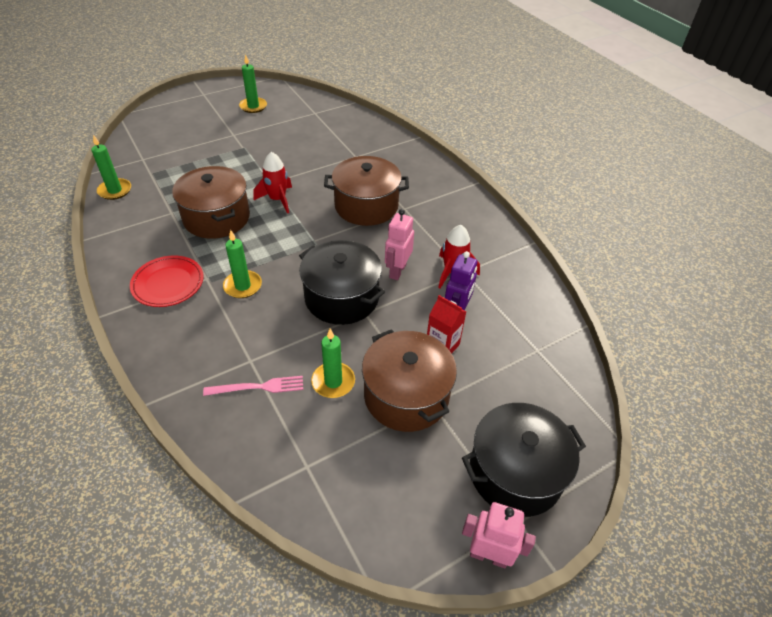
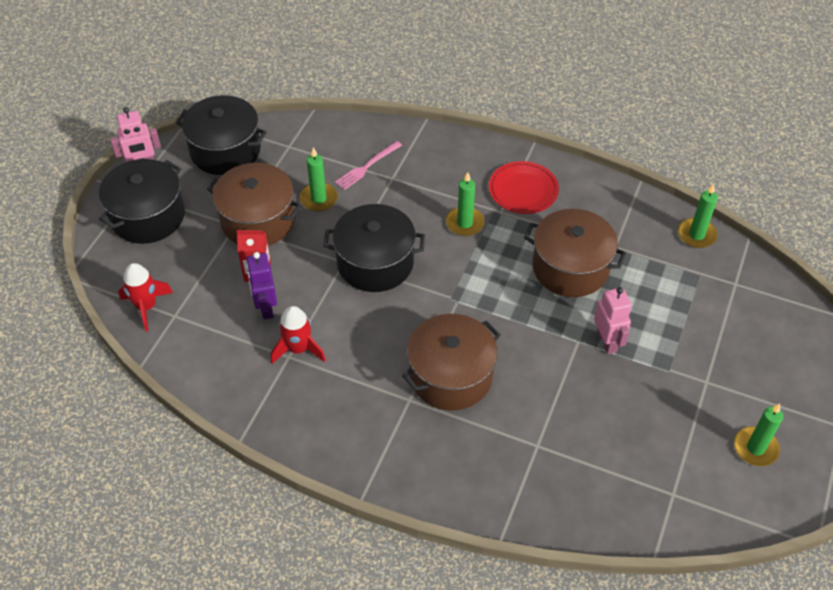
camera: 145 degrees right, 5 degrees up
red rocket [253,152,292,213] -> red rocket moved to [118,263,173,331]
pink robot [385,209,414,280] -> pink robot moved to [594,287,632,354]
none -> black pot [176,95,267,175]

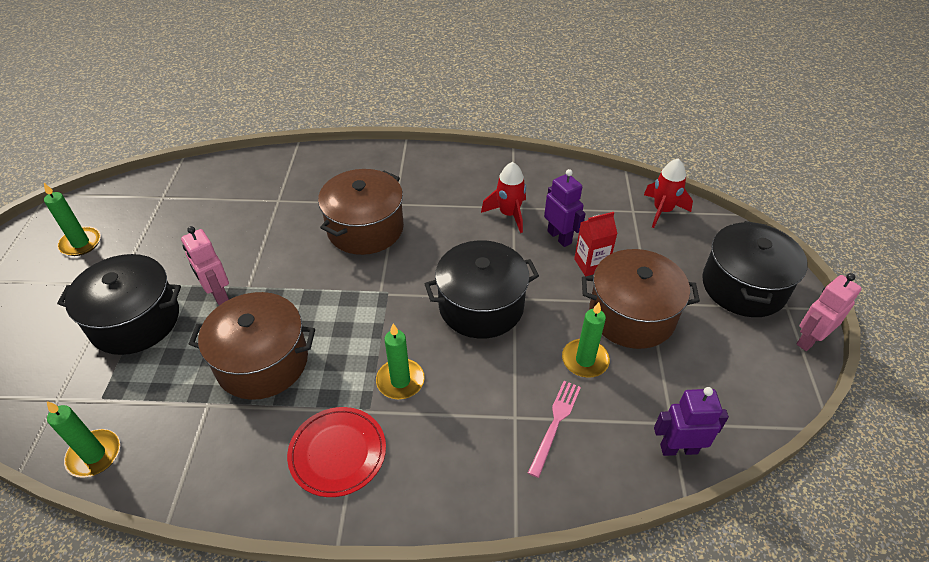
camera: 160 degrees right, 5 degrees down
black pot [176,95,267,175] -> black pot moved to [57,254,181,355]
none -> purple robot [654,387,729,456]

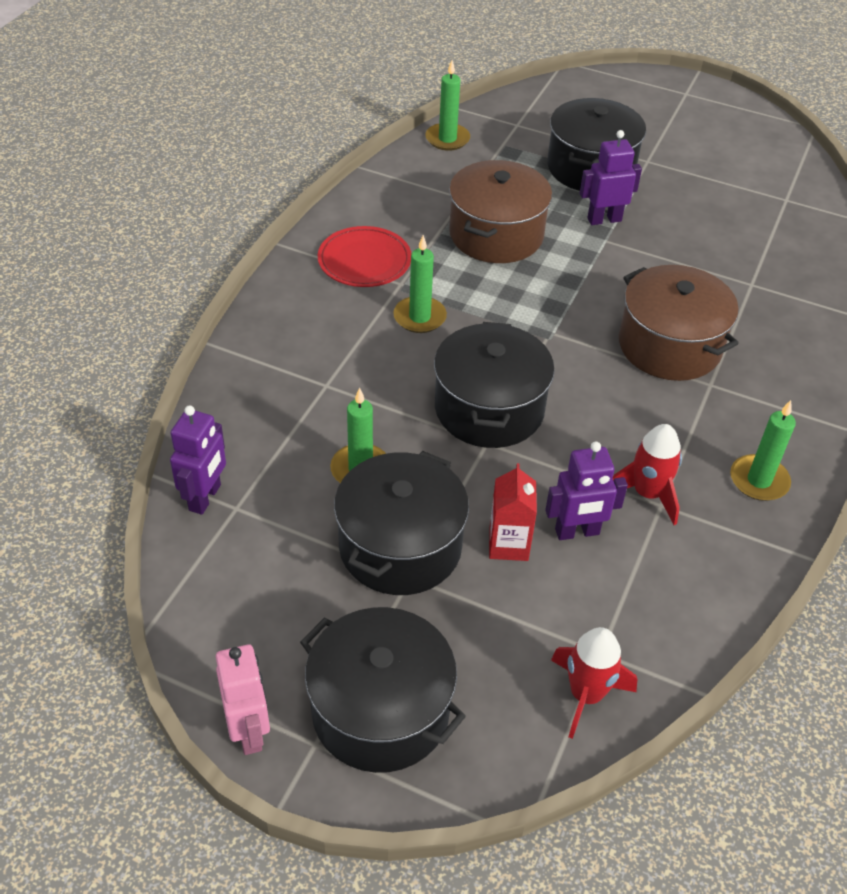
camera: 110 degrees right, 0 degrees up
green candle [44,183,101,256] -> green candle moved to [730,400,796,501]
pink robot [181,226,229,305] -> purple robot [580,130,642,225]
pink fork [528,381,581,478] -> none
brown pot [582,249,700,349] -> black pot [334,451,469,595]

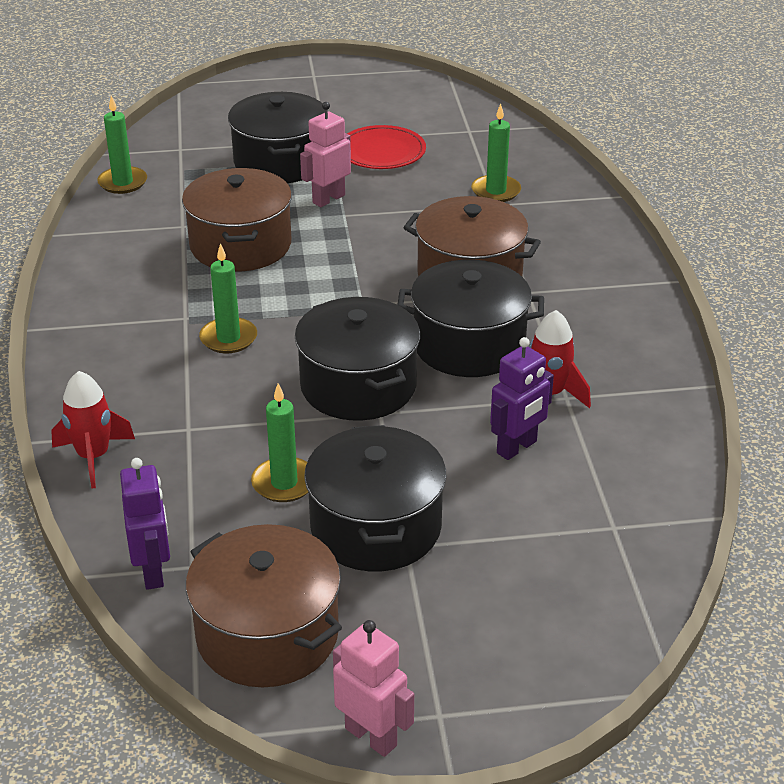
camera: 30 degrees left, 10 degrees down
black pot [300,607,466,773] -> black pot moved to [397,260,544,377]
red plate [318,226,411,287] -> red plate moved to [347,125,426,169]
red carton [489,463,537,561] -> none
red rocket [551,627,637,739] -> red rocket moved to [51,371,135,488]
purple robot [580,130,642,225] -> pink robot [300,102,351,207]
green candle [730,400,796,501] -> green candle moved to [471,104,521,202]
none -> brown pot [186,524,342,687]

